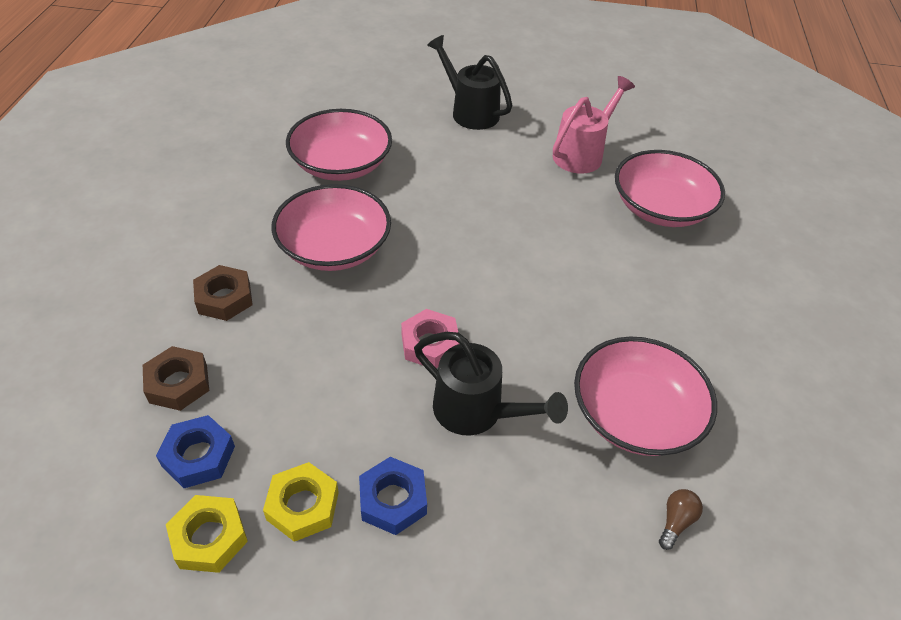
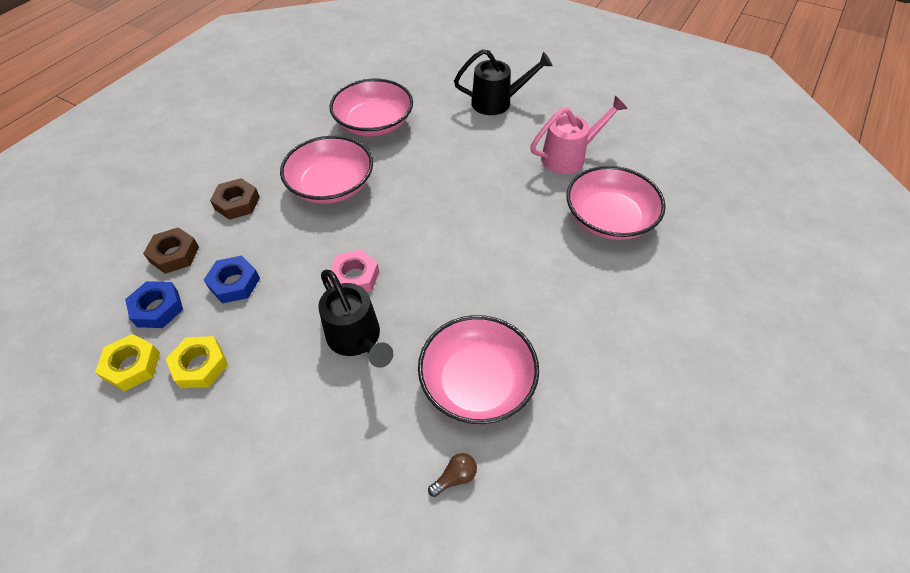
camera: 25 degrees right, 5 degrees up
blue nut [359,457,427,535] -> blue nut moved to [204,256,260,304]
black watering can [427,35,512,130] -> black watering can turned 105 degrees clockwise [454,49,553,115]

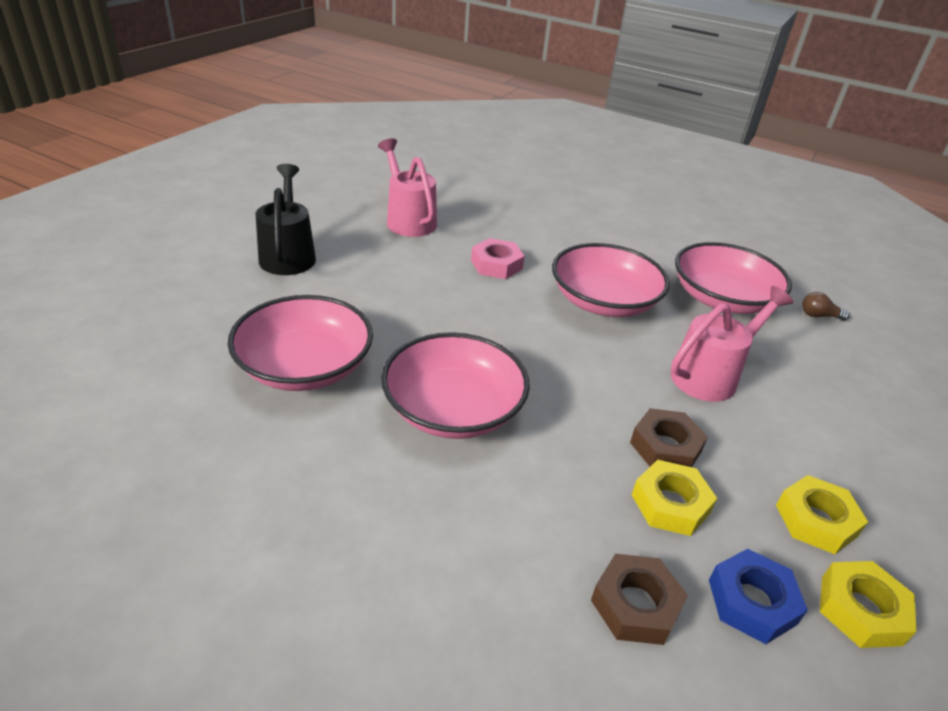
camera: 95 degrees left, 15 degrees down
blue nut [204,256,260,304] -> yellow nut [632,460,717,536]
brown nut [210,178,260,220] -> brown nut moved to [630,408,708,467]
black watering can [318,270,393,368] -> pink watering can [671,286,793,402]
pink nut [329,250,379,292] -> pink nut moved to [471,238,525,279]
brown light bulb [428,453,477,497] -> brown light bulb turned 45 degrees counterclockwise [802,292,850,320]
pink bowl [567,166,666,240] -> pink bowl moved to [552,243,670,317]

